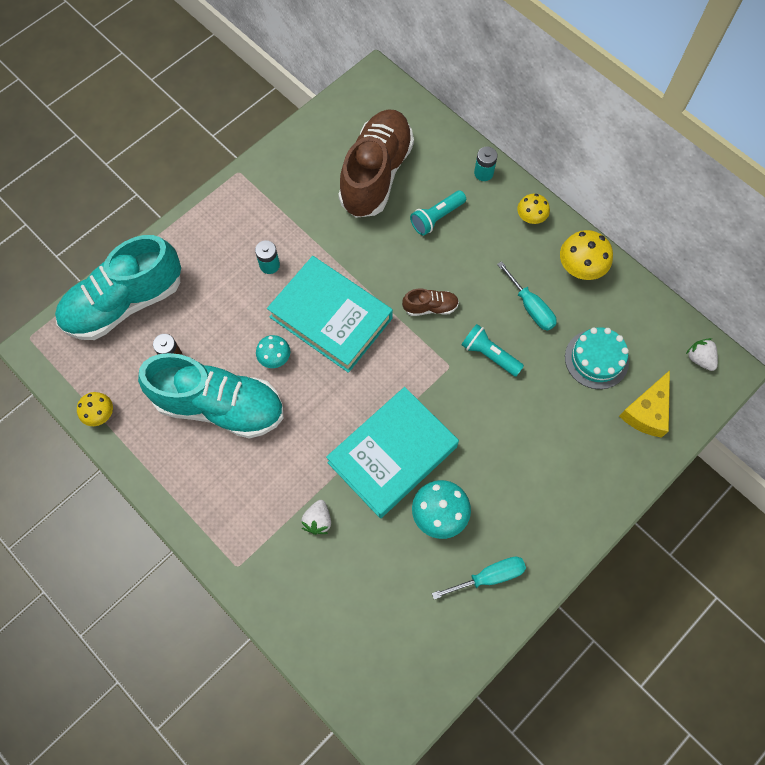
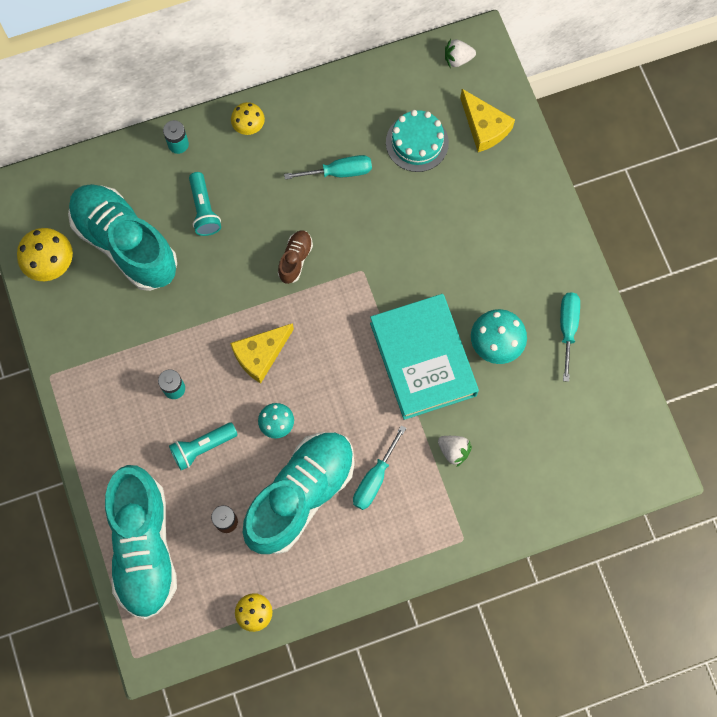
camera: 65 degrees left, 5 degrees up
turquoise book [267,256,393,373] -> yellow cheese [230,323,294,383]
brown shoe [338,109,414,218] -> turquoise shoe [68,184,177,291]
turquoise flashlight [462,324,524,377] -> turquoise flashlight moved to [169,423,238,471]
yellow mushroom [560,230,613,280] -> yellow mushroom moved to [17,228,73,281]
none -> turquoise screwdriver [353,425,406,510]

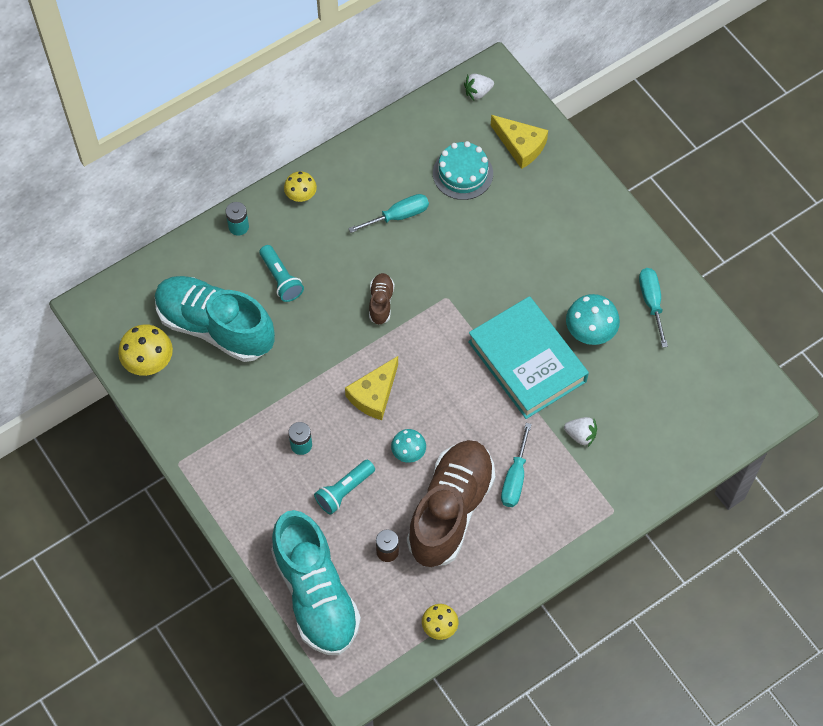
camera: 15 degrees left, 10 degrees down
turquoise shoe [242,432,355,554] -> brown shoe [407,440,495,567]

